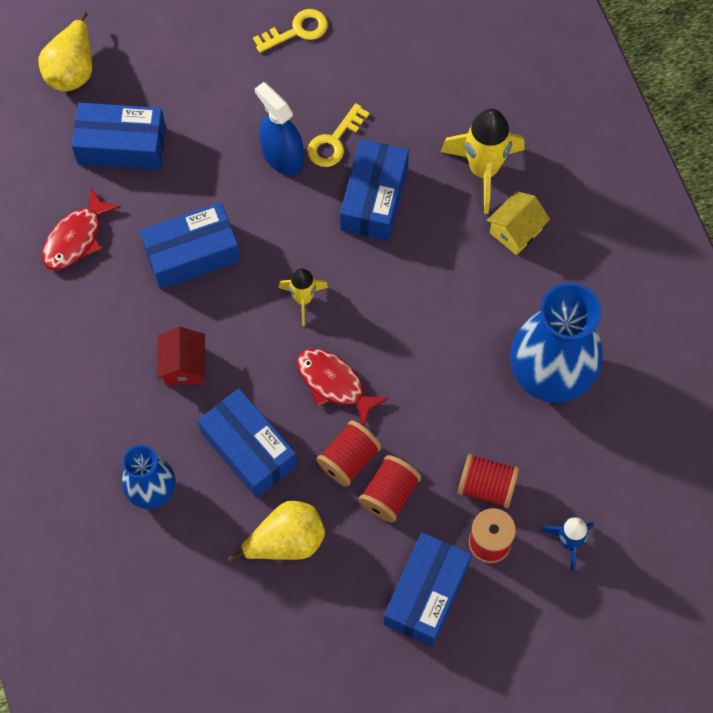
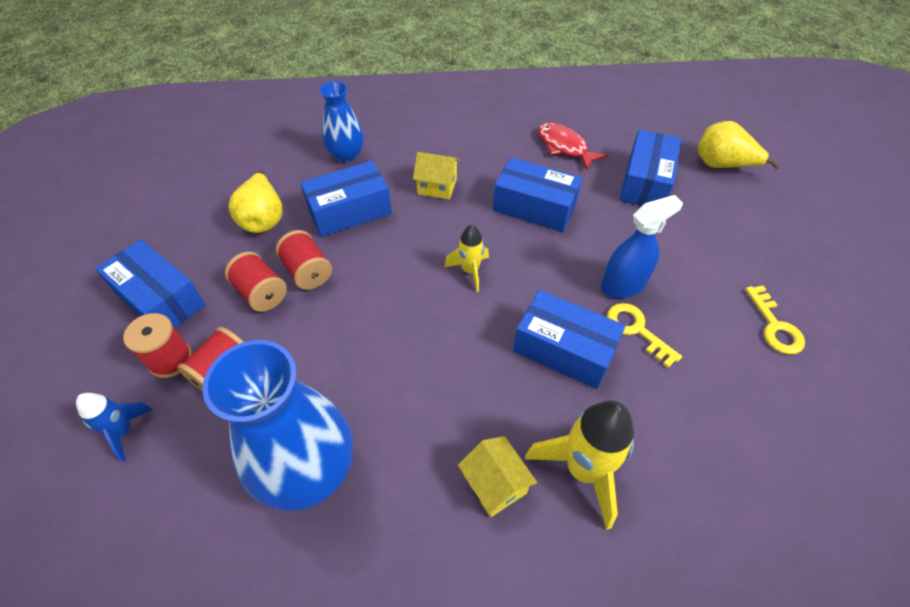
camera: 105 degrees right, 15 degrees down
blue box [140,202,241,289] -> blue box turned 60 degrees counterclockwise [493,157,582,232]
red house [157,327,205,385] -> yellow house [413,152,460,199]
red fish [297,348,389,426] -> none

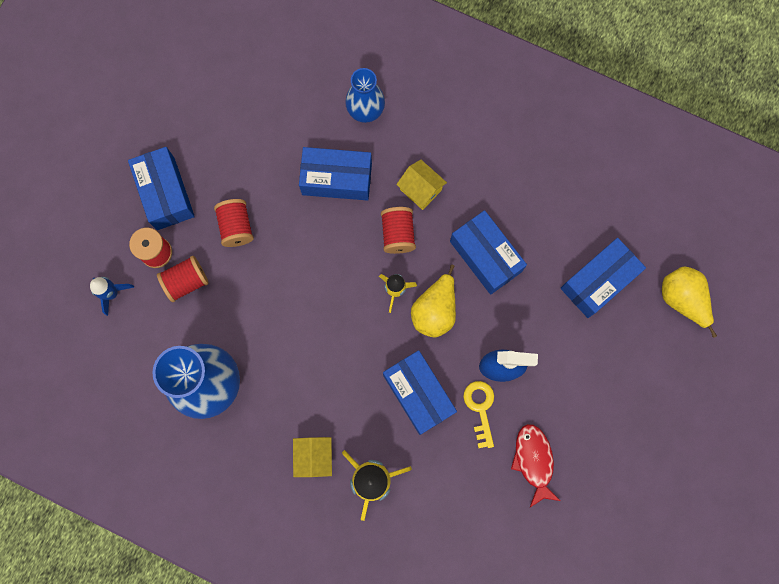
camera: 30 degrees right, 25 degrees up
yellow pear [229,170,283,233] -> yellow pear moved to [411,265,456,338]
red spool [276,230,332,290] -> red spool moved to [381,207,416,254]
red fish [538,123,607,170] -> red fish moved to [511,424,561,507]
yellow key [745,285,805,354] -> none

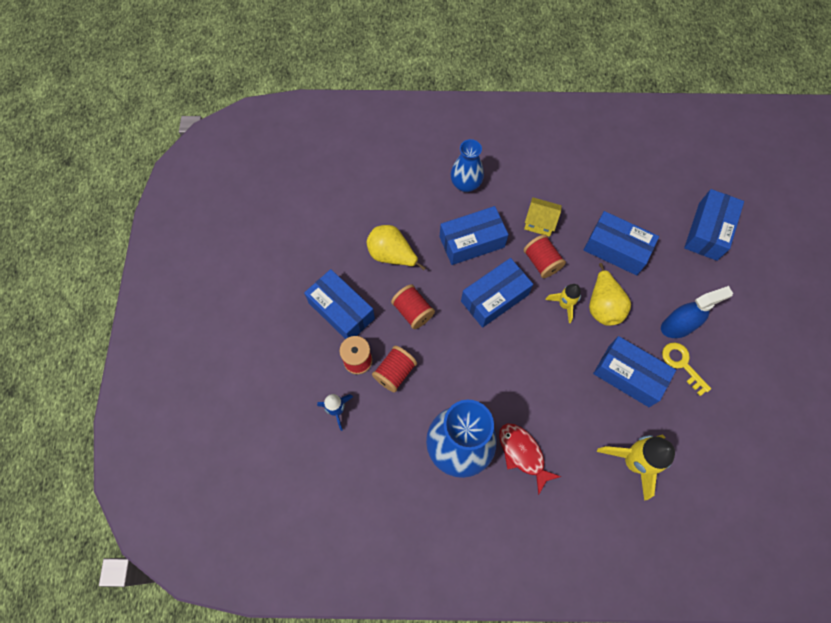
camera: 25 degrees left, 10 degrees down
yellow house [293,437,332,477] -> none
red fish [511,424,561,507] -> red fish moved to [499,423,561,495]
yellow pear [662,266,717,338] -> yellow pear moved to [367,225,426,270]
none -> blue box [461,258,533,328]

